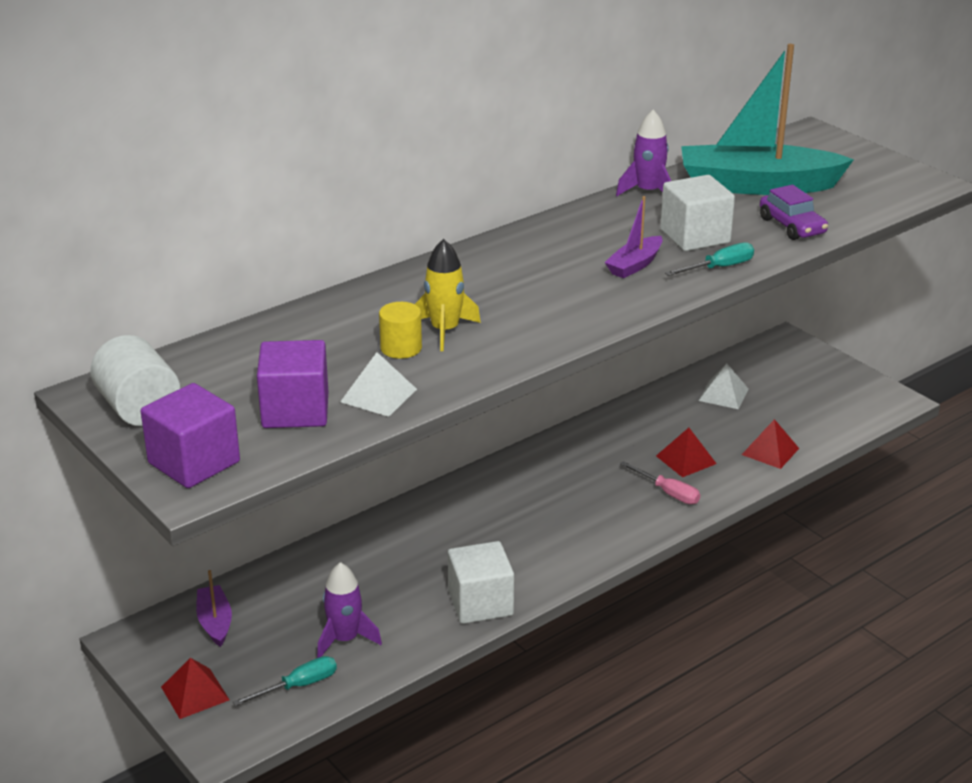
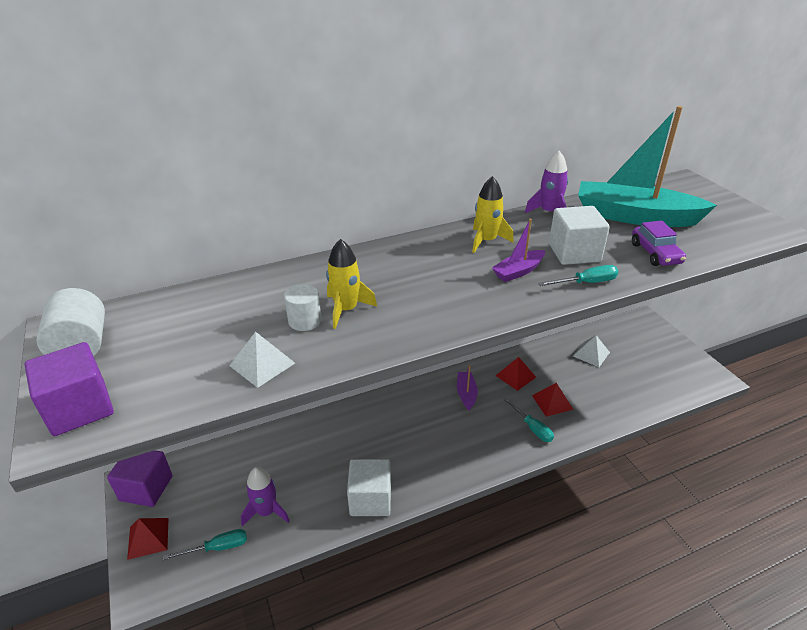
camera: 15 degrees right, 5 degrees up
purple boat [196,570,232,647] -> purple boat moved to [457,365,478,411]
purple cube [257,340,328,428] -> purple cube moved to [107,450,172,507]
yellow cylinder [379,302,422,359] -> white cylinder [284,284,322,331]
pink screwdriver [620,461,700,504] -> turquoise screwdriver [504,398,554,442]
red pyramid [742,419,799,469] -> red pyramid moved to [495,357,536,391]
none -> yellow rocket [472,176,514,253]

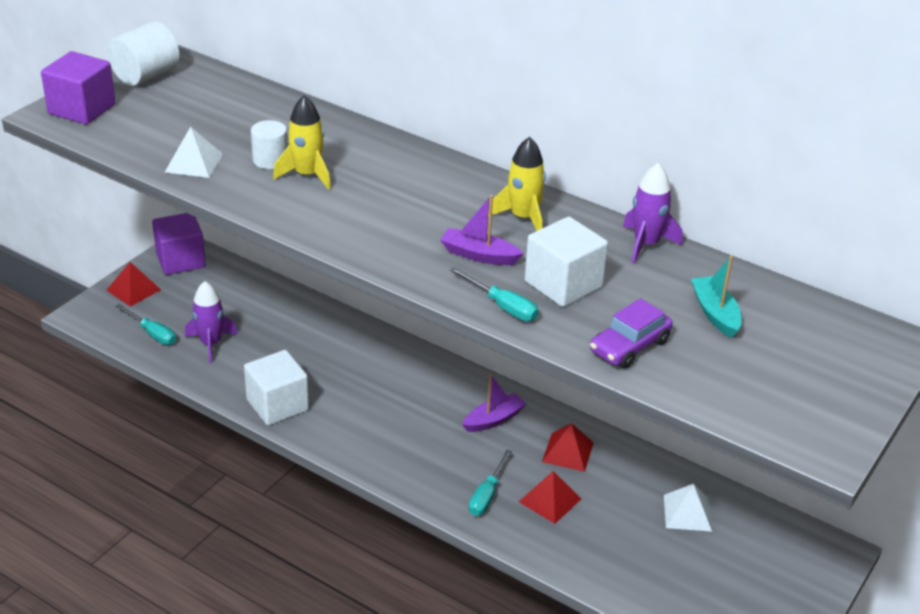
camera: 55 degrees right, 0 degrees up
turquoise boat [578,106,717,227] -> turquoise boat [691,256,742,338], size x0.45

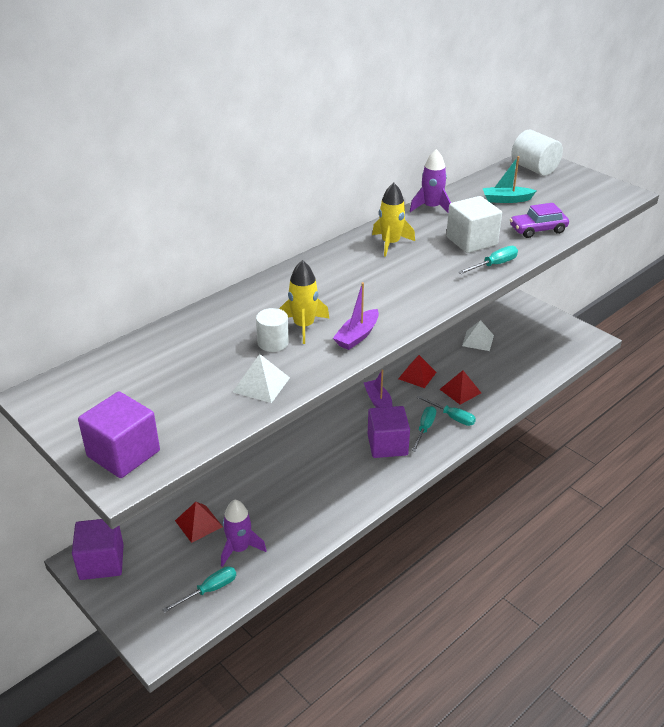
camera: 75 degrees left, 0 degrees up
white cylinder [107,21,180,86] -> white cylinder moved to [512,130,563,176]
red pyramid [107,262,161,307] -> red pyramid moved to [175,502,223,543]
white cube [244,350,309,425] -> none
purple boat [440,195,524,265] -> purple boat moved to [333,282,379,350]
purple car [590,298,673,368] -> purple car turned 105 degrees clockwise [510,203,569,238]
none -> purple cube [368,406,410,458]
none -> turquoise screwdriver [412,406,436,452]

